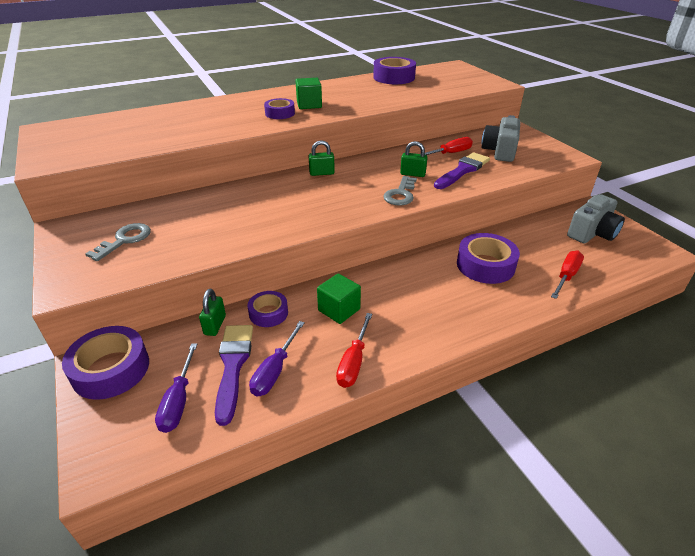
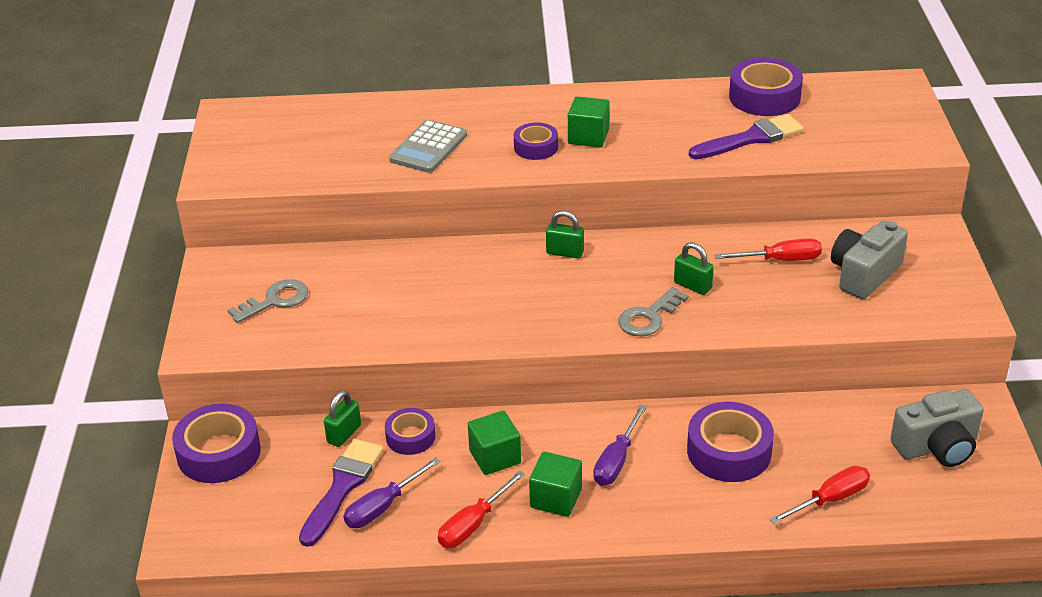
camera: 25 degrees right, 0 degrees up
purple screwdriver [155,343,197,433] -> purple screwdriver moved to [593,404,647,486]
purple brush [434,152,490,189] -> purple brush moved to [689,114,804,159]
none -> grey calculator [389,120,467,173]
none -> green cube [529,452,582,517]

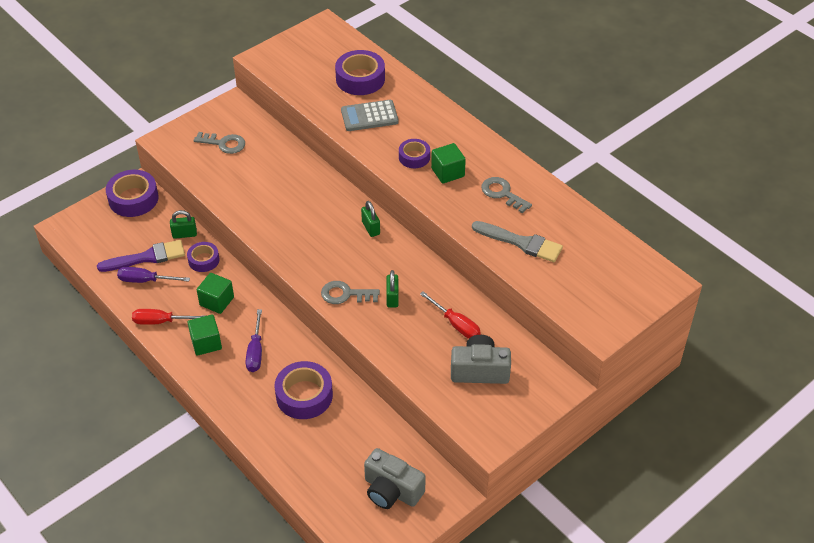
camera: 50 degrees right, 10 degrees up
purple screwdriver [593,404,647,486] -> purple screwdriver turned 75 degrees counterclockwise [245,309,262,372]
purple brush [689,114,804,159] -> grey brush [472,221,563,262]
purple tape [729,58,803,116] -> purple tape moved to [335,50,385,95]
red screwdriver [769,466,870,524] -> none
none -> grey key [481,177,532,213]

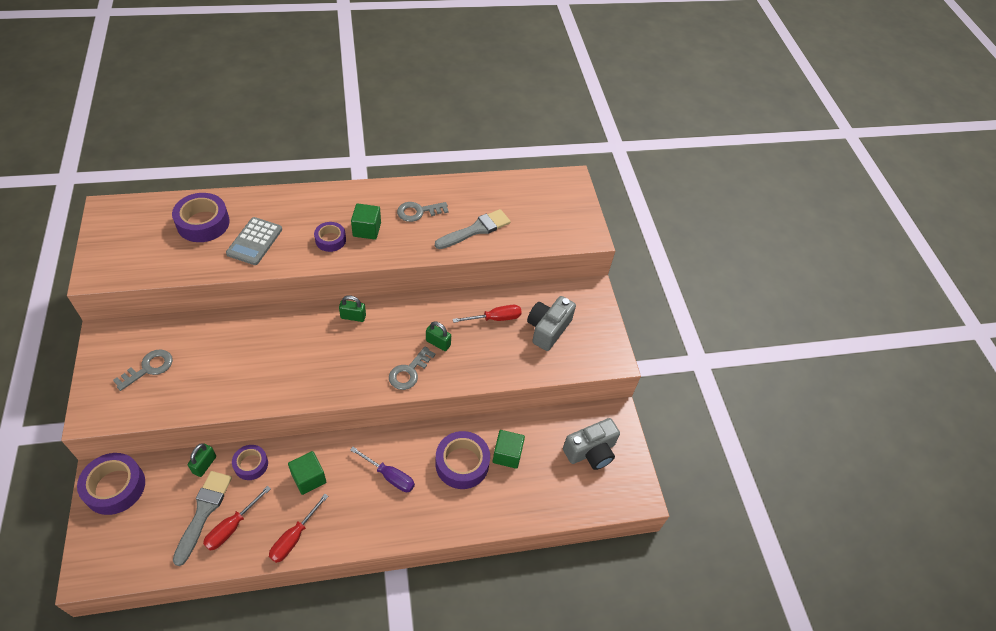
camera: 65 degrees left, 5 degrees up
purple brush [97,240,185,272] -> grey brush [172,471,232,566]
purple screwdriver [117,267,190,283] -> red screwdriver [203,486,271,551]
green cube [187,314,222,356] -> green cube moved to [493,430,525,469]

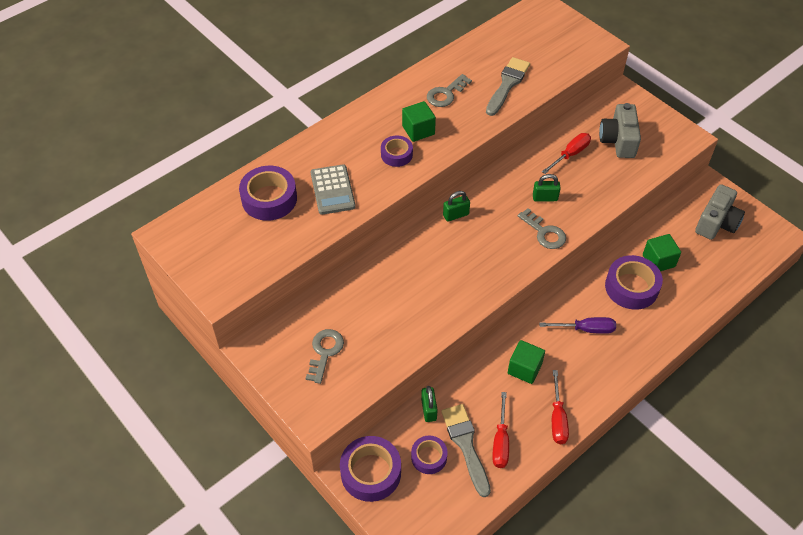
camera: 25 degrees left, 0 degrees up
purple tape [232,445,268,480] -> purple tape moved to [411,435,448,474]
grey key [389,347,435,390] -> grey key turned 45 degrees counterclockwise [518,208,566,249]

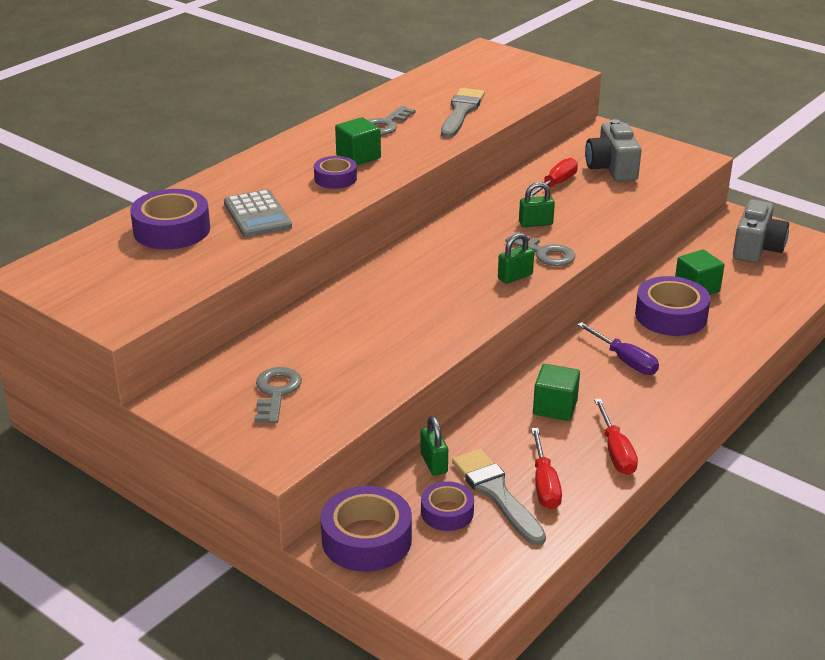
camera: 10 degrees left, 20 degrees down
green padlock [443,191,470,222] -> green padlock moved to [498,233,534,284]
purple screwdriver [539,317,616,334] -> purple screwdriver turned 60 degrees clockwise [577,322,659,375]

